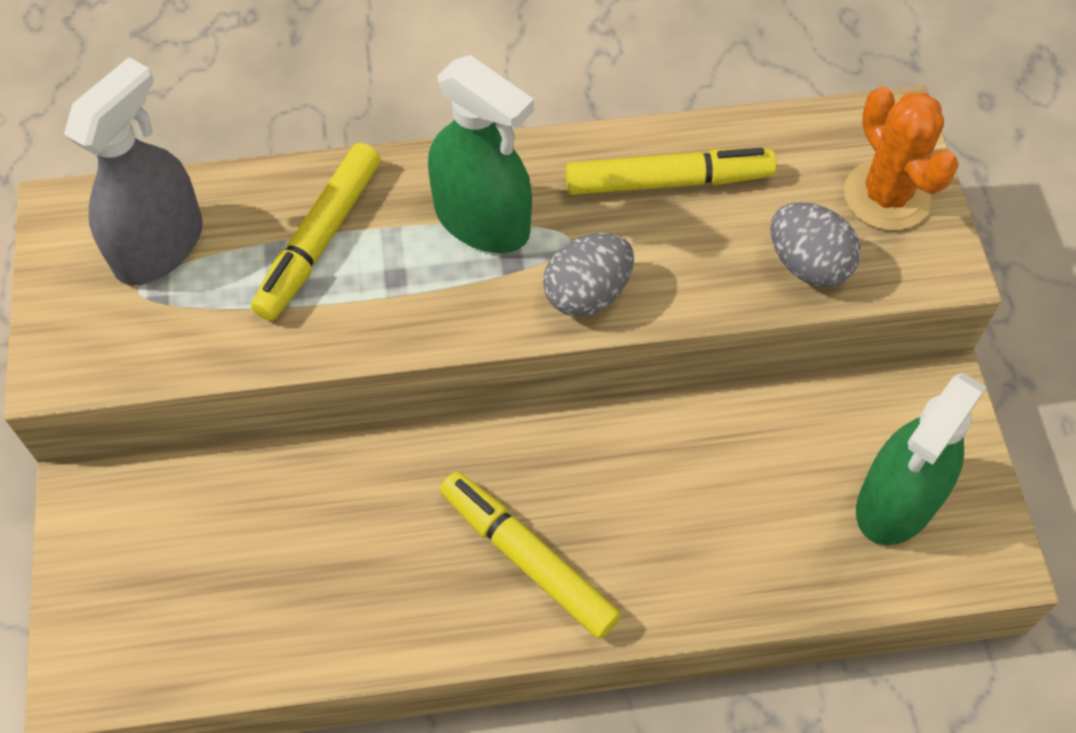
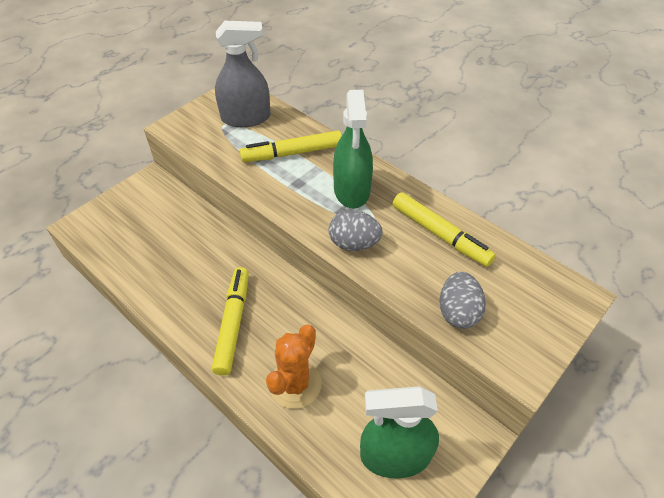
camera: 50 degrees right, 10 degrees down
orange cactus [844,86,959,231] -> orange cactus moved to [266,324,322,409]

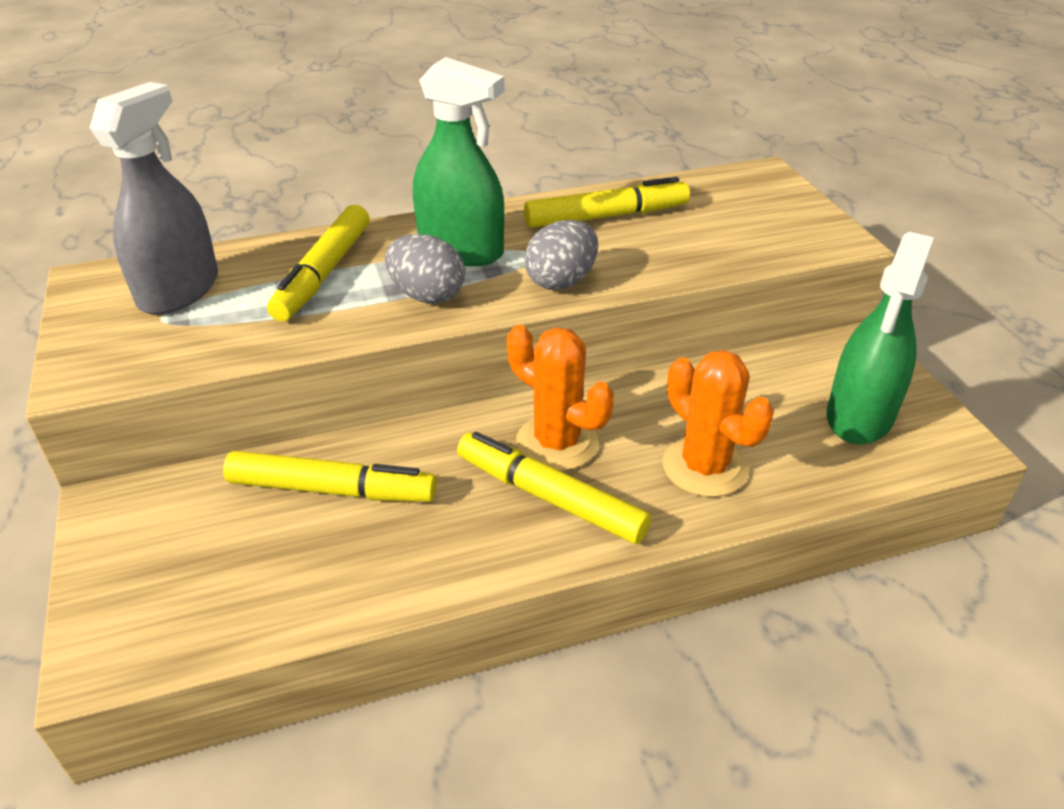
camera: 60 degrees left, 10 degrees down
grey egg [439,272,486,329] -> grey egg moved to [385,234,465,304]
none -> yellow marker [223,451,437,502]
none -> orange cactus [507,325,614,471]

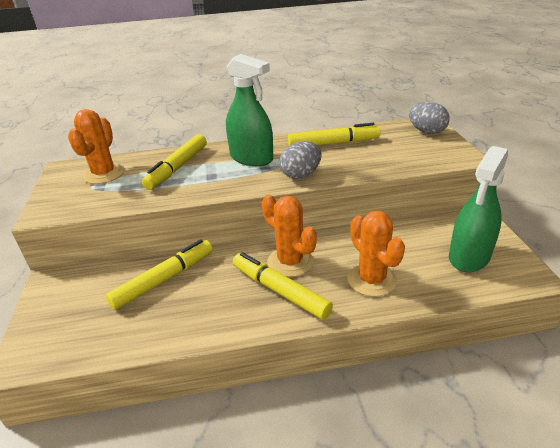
camera: 10 degrees right, 5 degrees down
grey spray bottle [90,82,218,315] -> orange cactus [68,109,125,184]
yellow marker [223,451,437,502] -> yellow marker turned 60 degrees counterclockwise [106,239,213,310]
grey egg [385,234,465,304] -> grey egg moved to [409,102,450,134]

